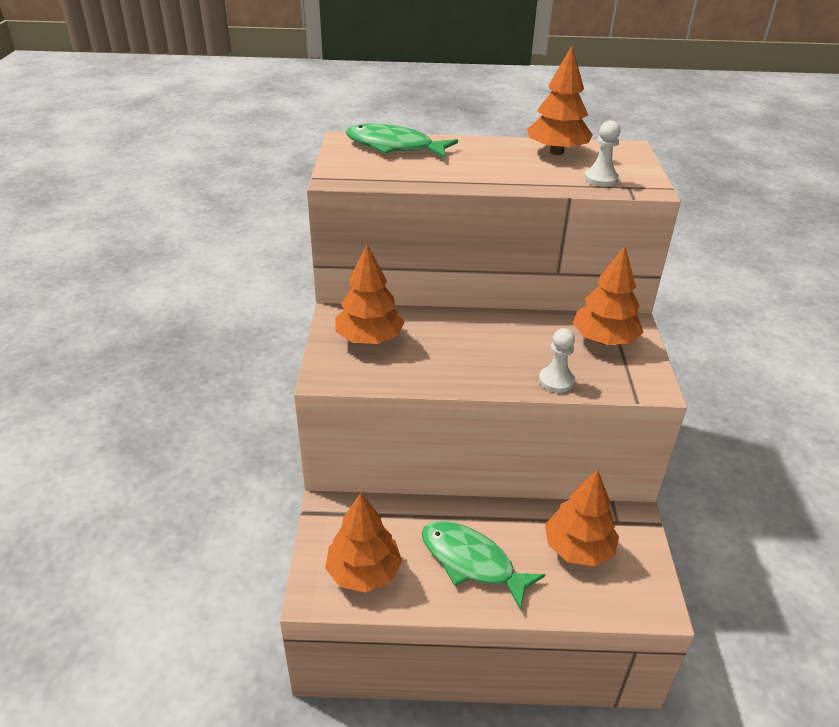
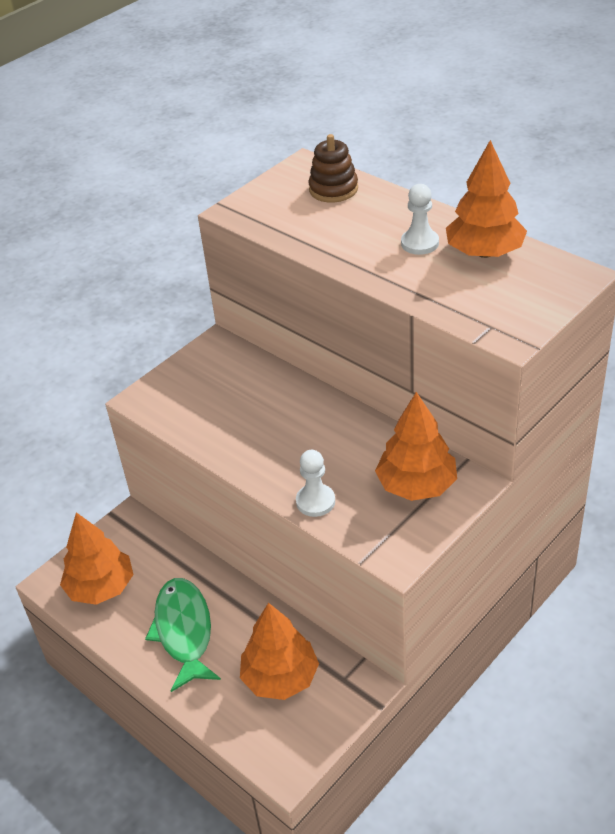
camera: 45 degrees right, 5 degrees up
orange tree [335,244,404,344] -> none
green fish [346,123,458,158] -> brown stacking toy [308,134,358,203]
white pawn [584,120,620,187] -> white pawn moved to [401,184,439,255]

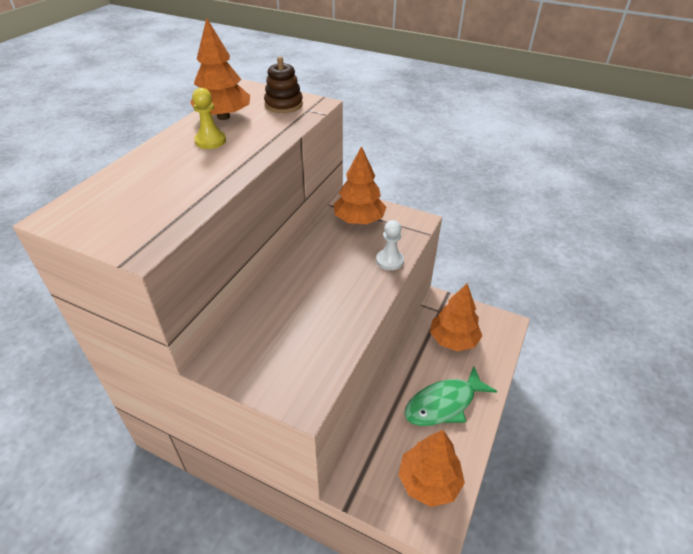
camera: 110 degrees left, 0 degrees up
brown stacking toy [308,134,358,203] -> brown stacking toy moved to [264,57,303,113]
white pawn [401,184,439,255] -> yellow pawn [192,88,226,149]

